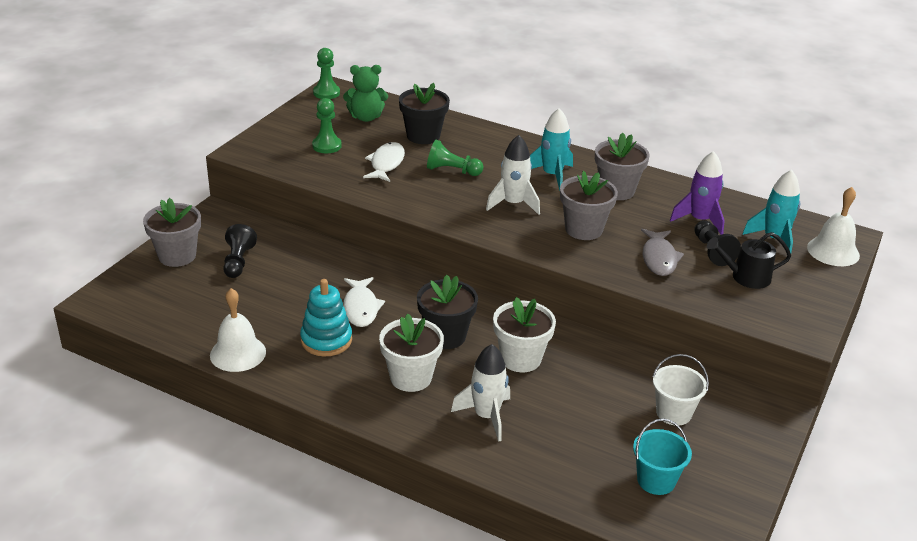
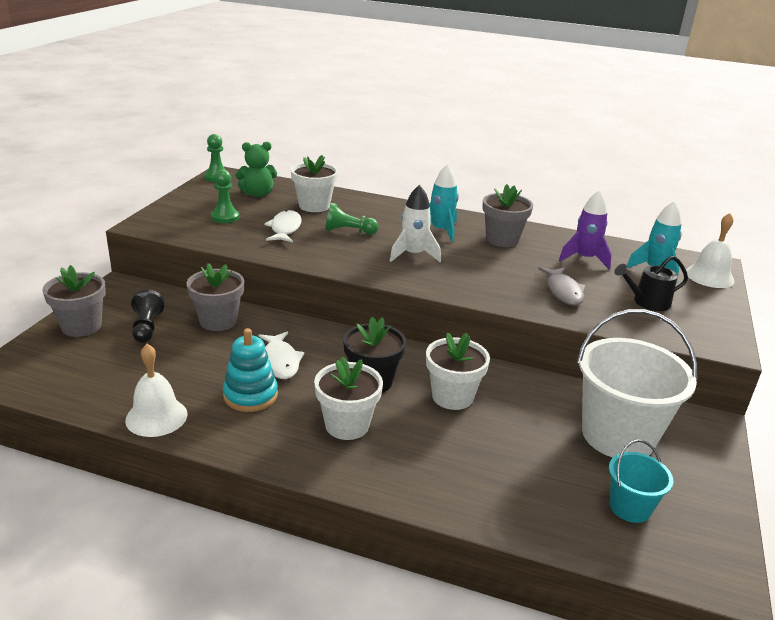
camera: 10 degrees left, 5 degrees down
black flower pot [399,83,450,144] -> white flower pot [291,155,338,212]
white rocket [451,344,510,442] -> none
grey flower pot [560,171,618,240] -> grey flower pot moved to [186,263,244,331]
white bucket [652,354,709,425] -> white bucket [577,309,697,458], size x2.00
black pawn [694,220,741,266] -> none

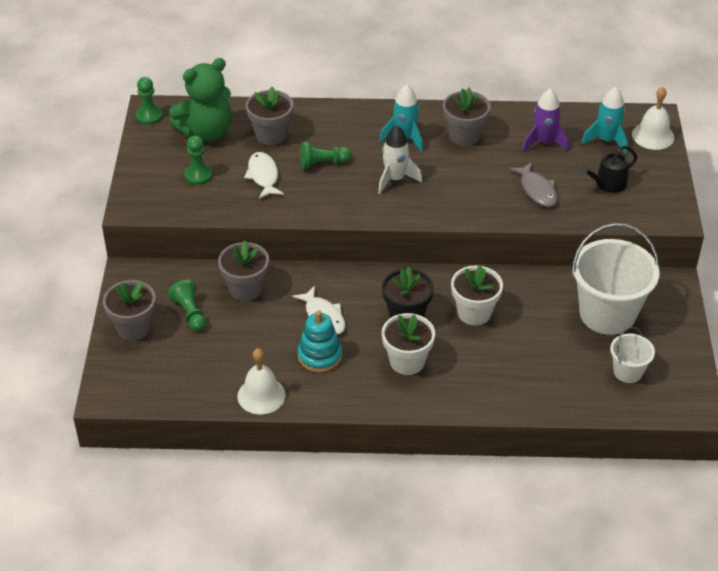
camera: 15 degrees left, 15 degrees up
black pawn [131,289,165,343] -> green pawn [168,280,206,331]
green teddy bear [235,142,277,197] -> green teddy bear [169,58,232,141], size x1.55
white flower pot [291,155,338,212] -> grey flower pot [246,87,293,145]
turquoise bucket [609,440,673,523] -> white bucket [610,327,655,383]

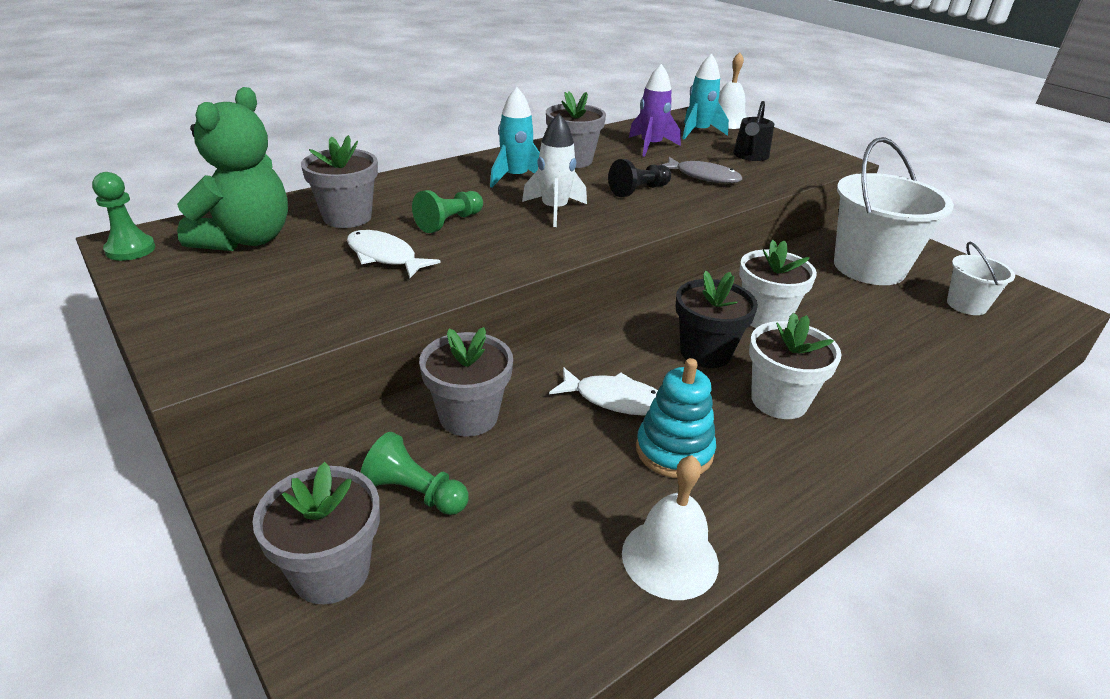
camera: 40 degrees left, 10 degrees down
green pawn [184,136,212,185] -> none
none -> black pawn [608,159,671,197]

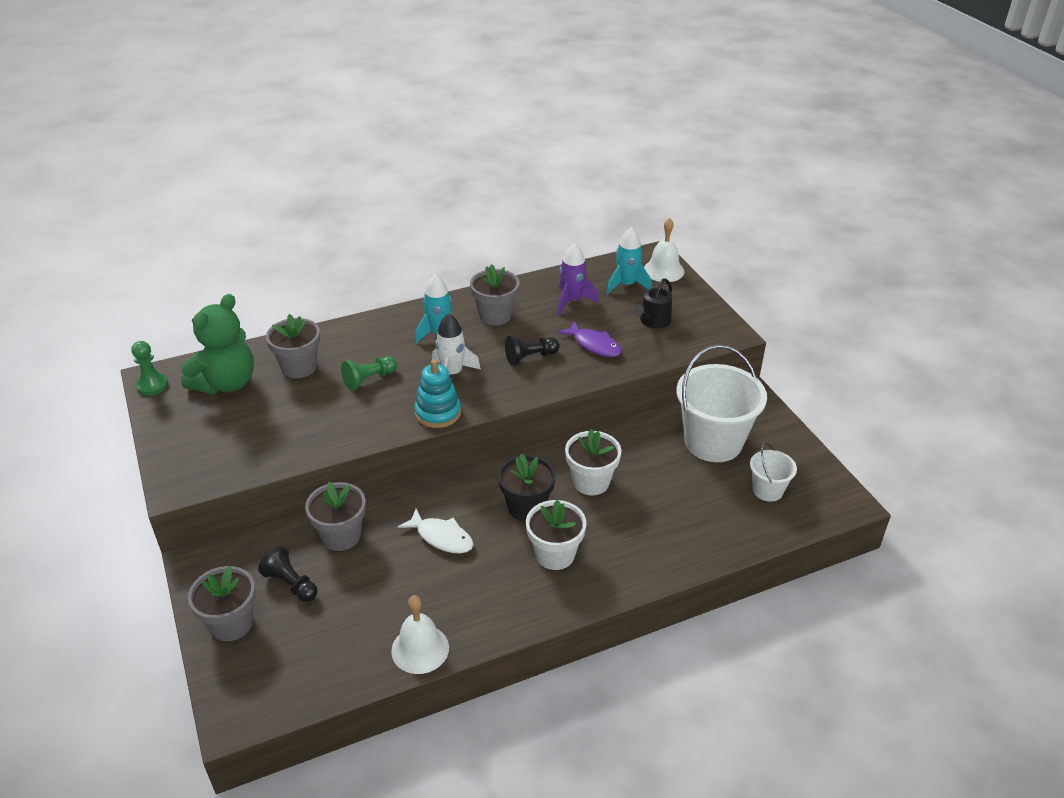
camera: 15 degrees right, 5 degrees up
white fish [347,230,440,278] -> none
green pawn [361,432,469,515] -> black pawn [258,546,318,602]
turquoise stacking toy [636,358,716,478] -> turquoise stacking toy moved to [414,359,461,428]
grey fish [662,157,742,184] -> purple fish [558,321,622,357]

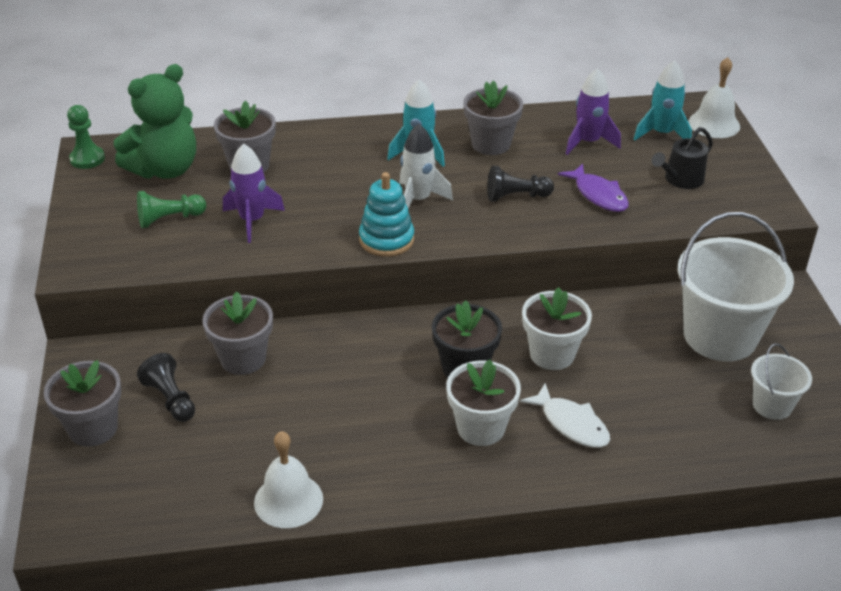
camera: 15 degrees right, 0 degrees up
green pawn [341,356,397,391] -> green pawn moved to [137,191,206,228]
white fish [398,509,474,554] -> white fish moved to [520,383,610,448]
none -> purple rocket [223,144,285,243]

